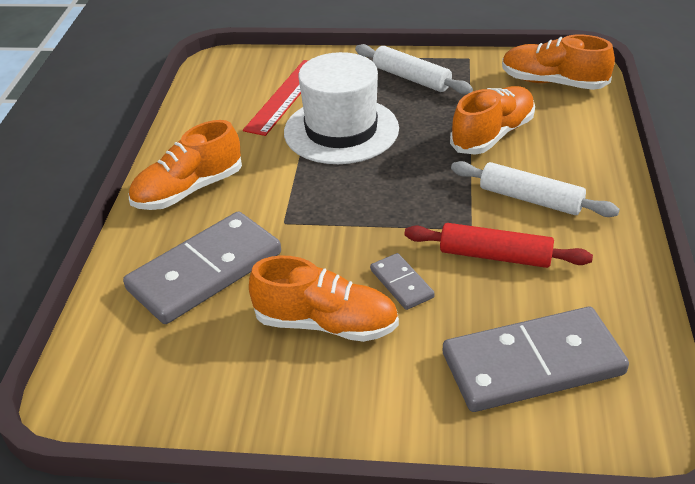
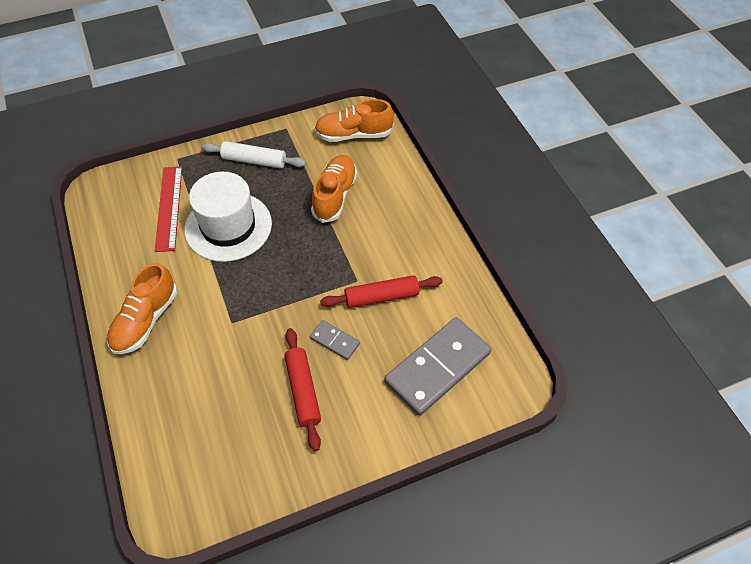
camera: 30 degrees left, 15 degrees up
grey domino [123,211,281,324] -> none
orange shoe [249,255,399,342] -> red rolling pin [284,328,321,451]
white rolling pin [451,161,620,217] -> none

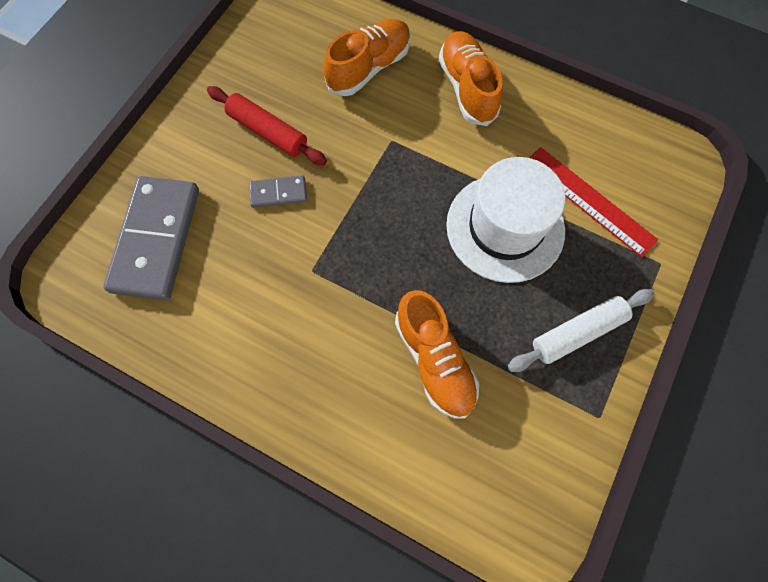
camera: 140 degrees right, 15 degrees up
orange shoe [314,99,394,142] -> orange shoe moved to [323,19,411,96]
red rolling pin [320,275,443,308] -> none

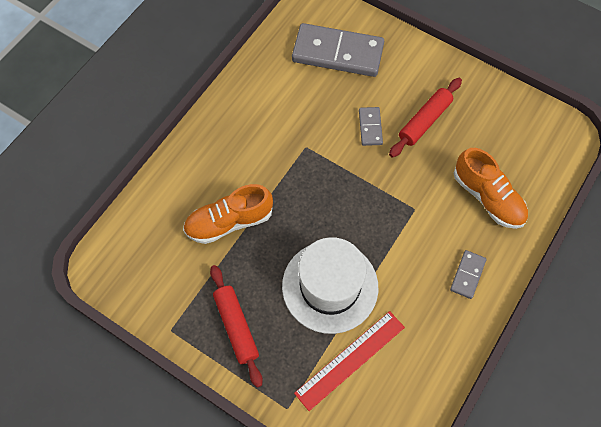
camera: 95 degrees right, 5 degrees down
orange shoe [439,31,503,126] -> grey domino [450,250,486,299]
white rolling pin [508,289,654,372] -> red rolling pin [210,265,263,388]

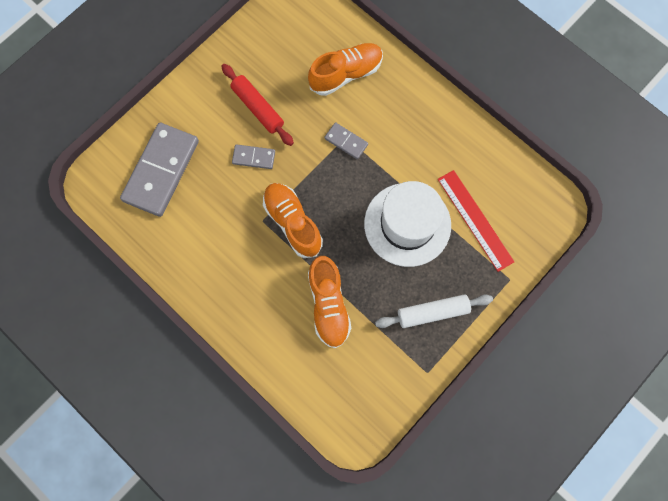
camera: 80 degrees left, 10 degrees up
red rolling pin [210,265,263,388] -> white rolling pin [375,294,493,328]
grey domino [450,250,486,299] -> grey domino moved to [324,122,368,159]
none -> orange shoe [263,183,323,258]

